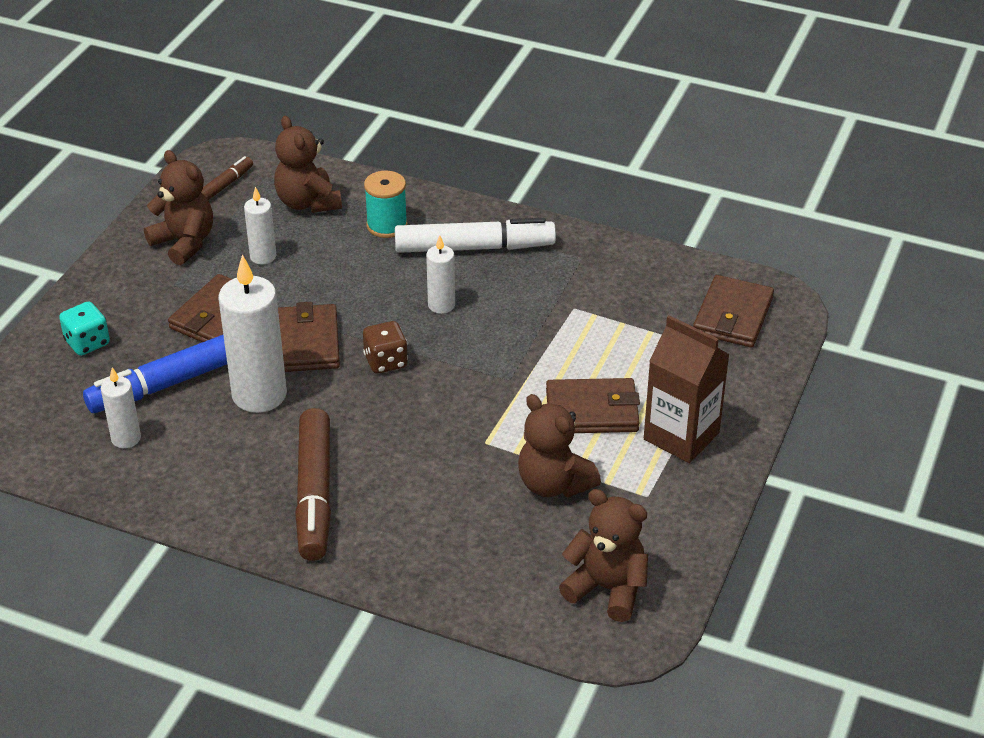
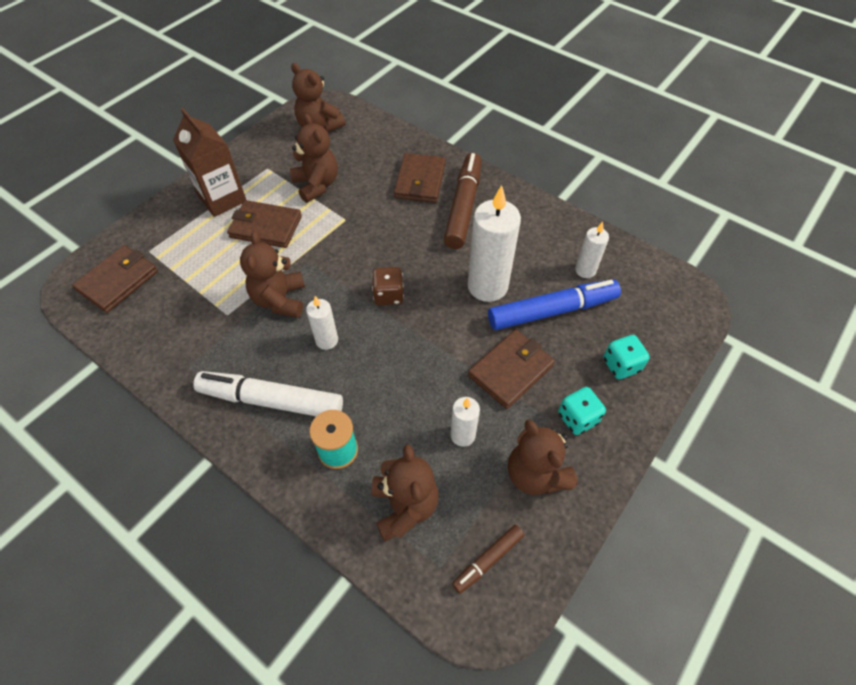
camera: 165 degrees left, 15 degrees up
brown wallet [278,302,340,372] -> brown wallet moved to [394,153,445,203]
none -> brown teddy bear [240,231,305,318]
none -> turquoise dice [558,387,606,435]

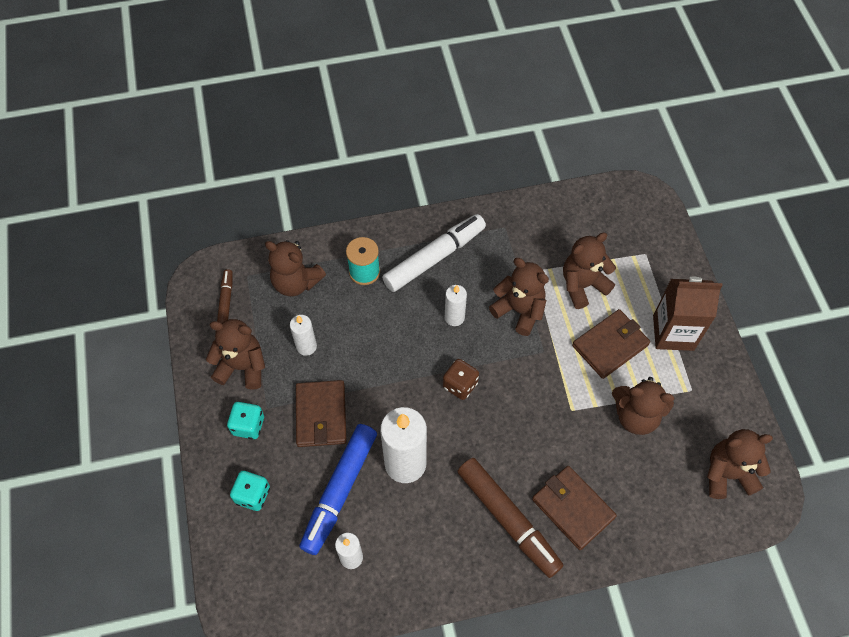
camera: 130 degrees right, 5 degrees up
brown wallet [72,245,158,313] -> none
none -> brown teddy bear [563,232,616,309]

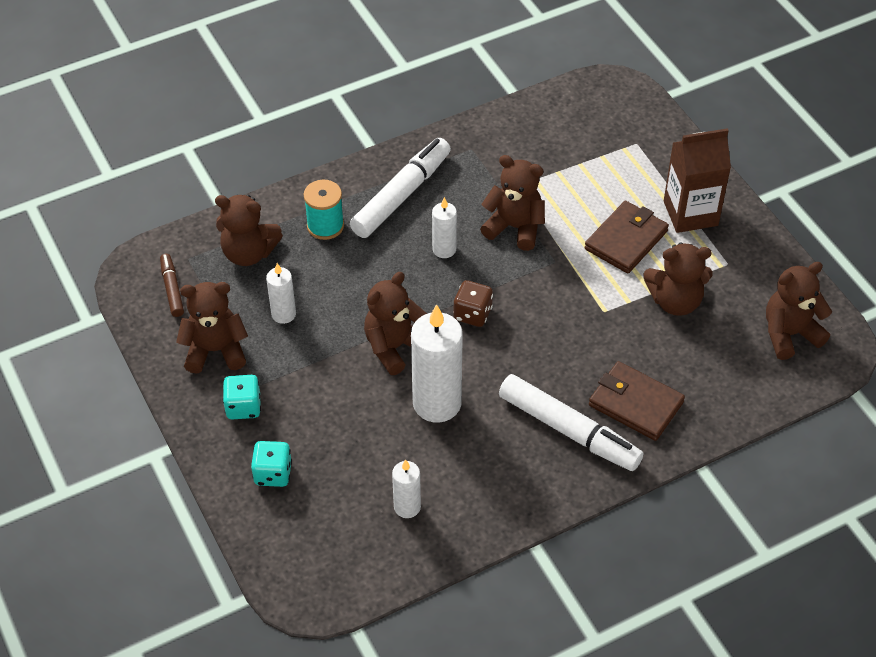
camera: 15 degrees left, 10 degrees down
brown wallet [296,380,347,447] -> none
blue marker [299,424,377,555] -> none
brown marker [457,458,564,578] -> white marker [499,374,643,471]
brown teddy bear [563,232,616,309] -> brown teddy bear moved to [364,272,427,375]

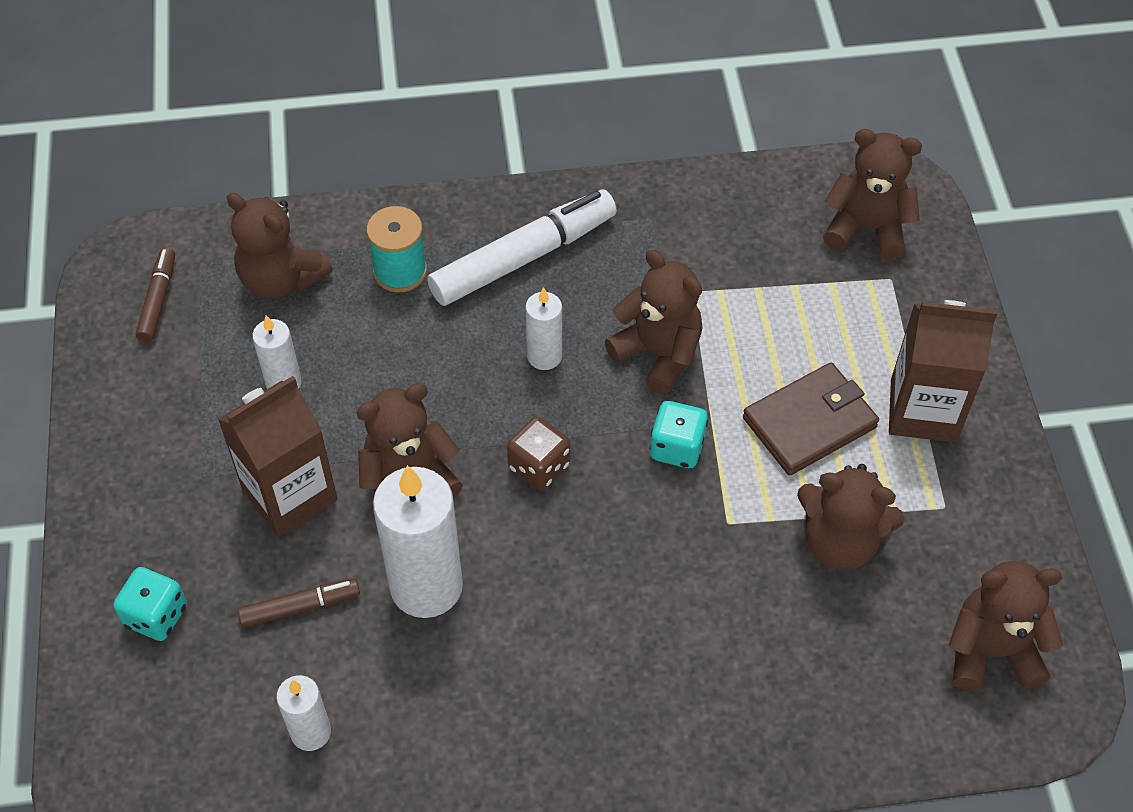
camera: 20 degrees right, 5 degrees up
brown teddy bear [176,282,248,374] -> brown teddy bear moved to [823,129,922,261]
turquoise dice [223,375,261,420] -> turquoise dice moved to [649,401,708,468]
white marker [499,374,643,471] -> none
brown wallet [589,361,685,441] -> none
none -> brown carton [218,376,337,537]
none -> brown marker [238,579,360,628]

